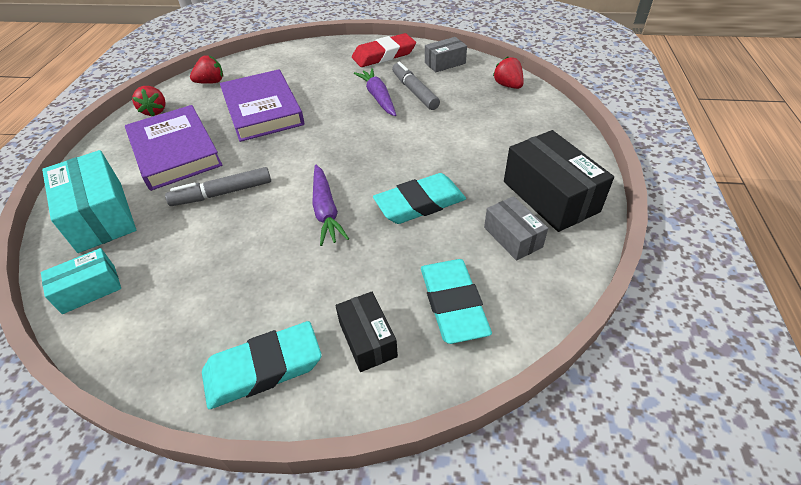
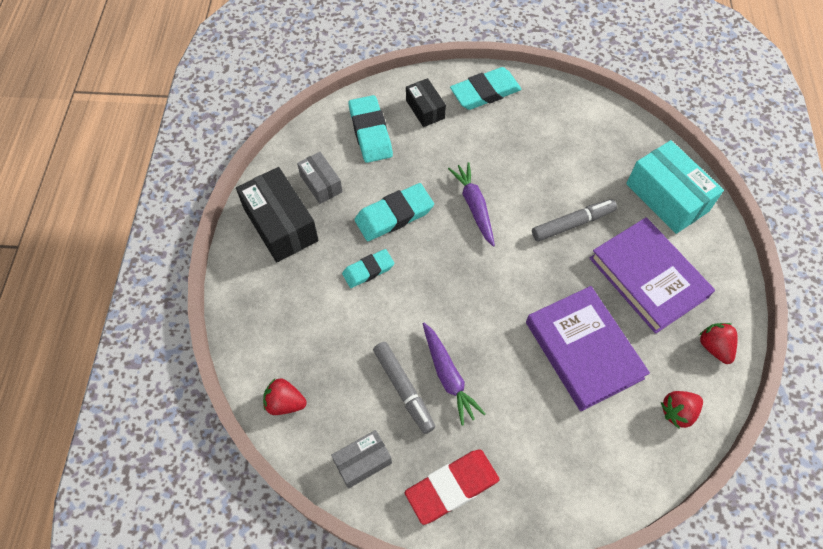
camera: 175 degrees right, 15 degrees up
turquoise box [41,248,121,314] -> none
red strawberry [493,57,524,89] -> red strawberry turned 135 degrees clockwise [263,378,307,415]
none -> turquoise eraser [342,249,394,288]

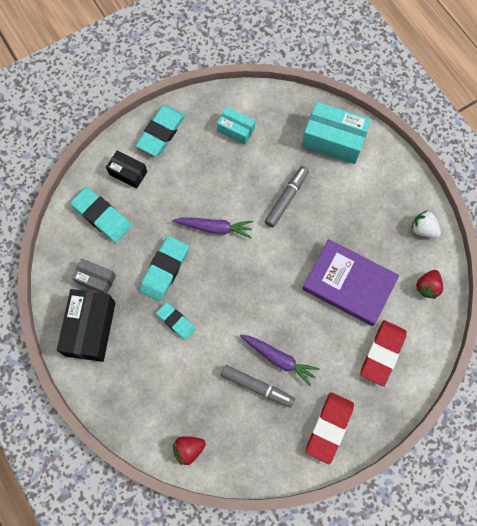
camera: 35 degrees left, 10 degrees up
black box [236,167,319,262] -> black box turned 75 degrees clockwise [57,289,116,362]
grey box [331,430,392,489] -> none
turquoise eraser [342,249,394,288] -> turquoise eraser turned 75 degrees counterclockwise [156,302,196,340]
purple carrot [448,162,495,247] -> purple carrot turned 150 degrees clockwise [172,218,253,238]
purple book [589,217,715,334] -> none
red strawberry [699,323,738,364] -> white strawberry [411,211,441,238]
none -> turquoise box [217,107,255,145]
none -> red eraser [360,320,407,386]

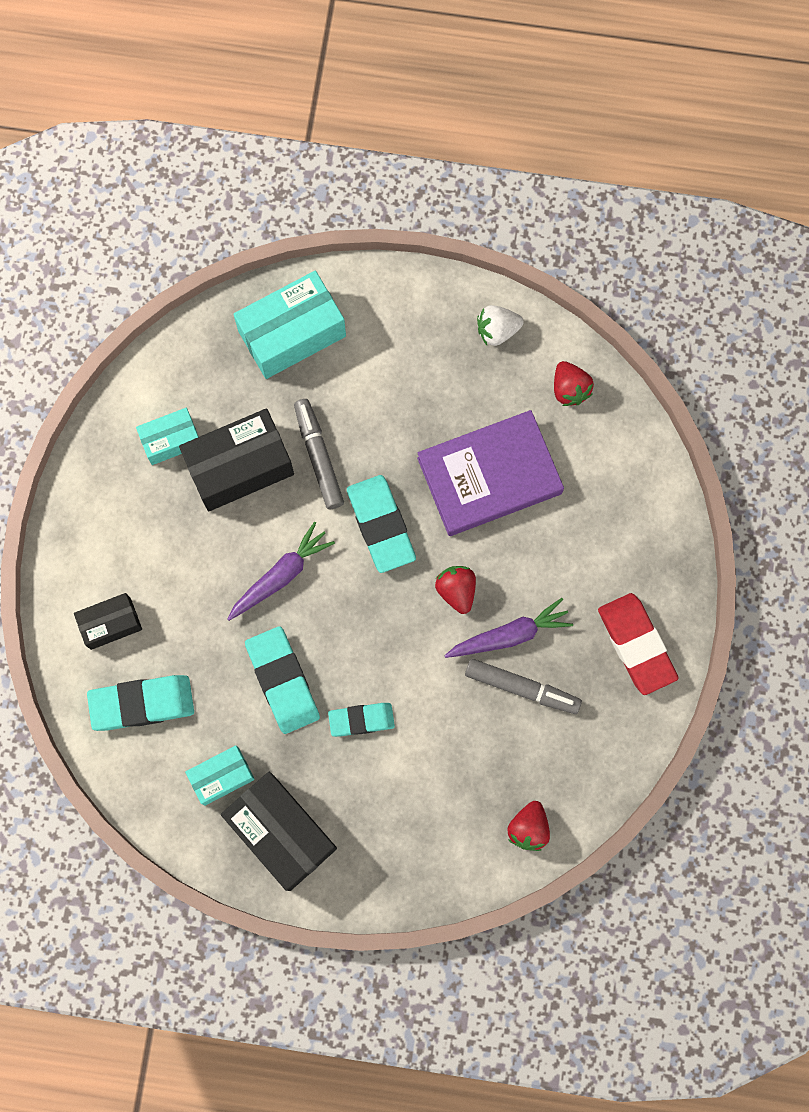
camera: 50 degrees left, 5 degrees up
grey box [72,258,116,294] -> turquoise box [185,746,255,806]
turquoise eraser [136,105,186,156] -> turquoise eraser moved to [347,475,416,573]
grey marker [221,365,295,408] -> grey marker turned 45 degrees clockwise [465,659,582,714]
red eraser [360,320,407,386] -> none
none -> black box [179,408,294,511]
none -> red strawberry [435,566,476,614]

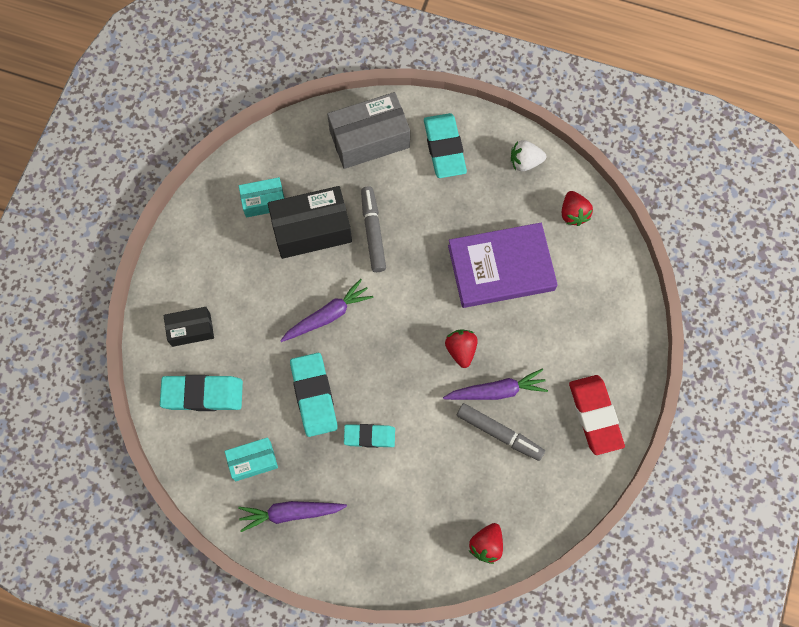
camera: 10 degrees right, 5 degrees down
black box [221,772,337,891] -> purple carrot [238,501,347,532]
turquoise box [233,271,346,379] -> grey box [327,92,410,169]
turquoise eraser [347,475,416,573] -> turquoise eraser moved to [424,113,467,178]

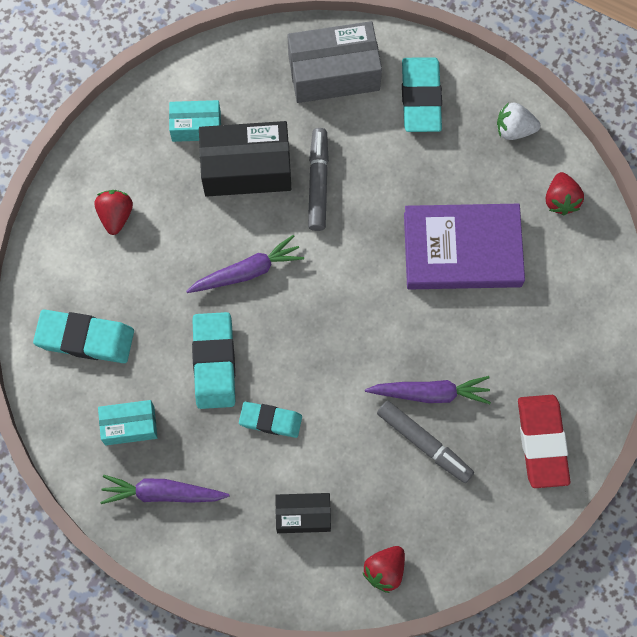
camera: 10 degrees right, 0 degrees up
black box [163,307,214,347] -> black box moved to [275,493,331,533]
red strawberry [445,329,478,368] -> red strawberry moved to [95,190,133,235]

